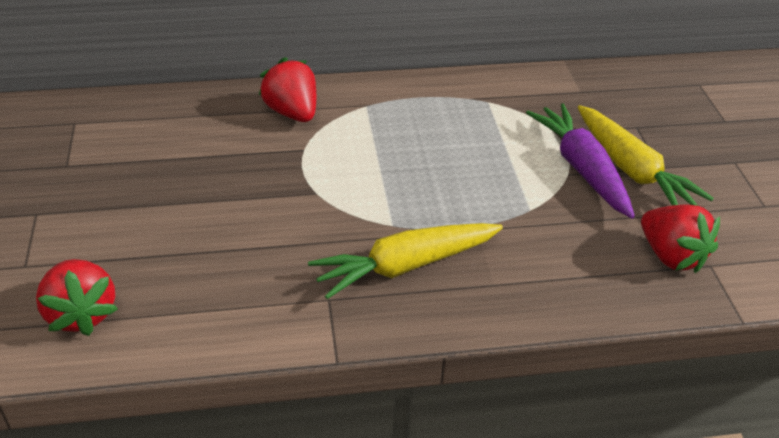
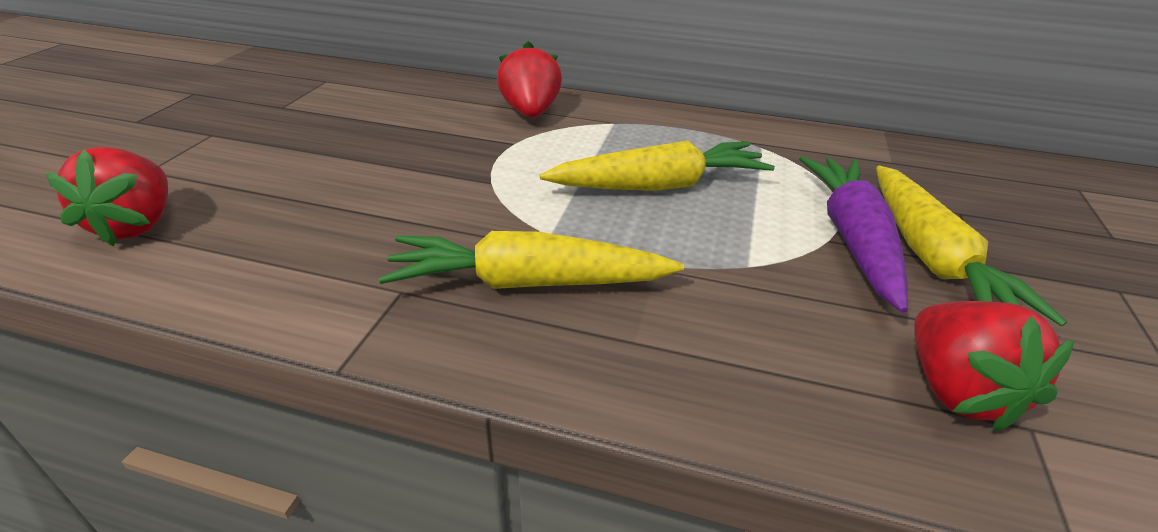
camera: 25 degrees right, 5 degrees down
none -> yellow carrot [540,140,775,191]

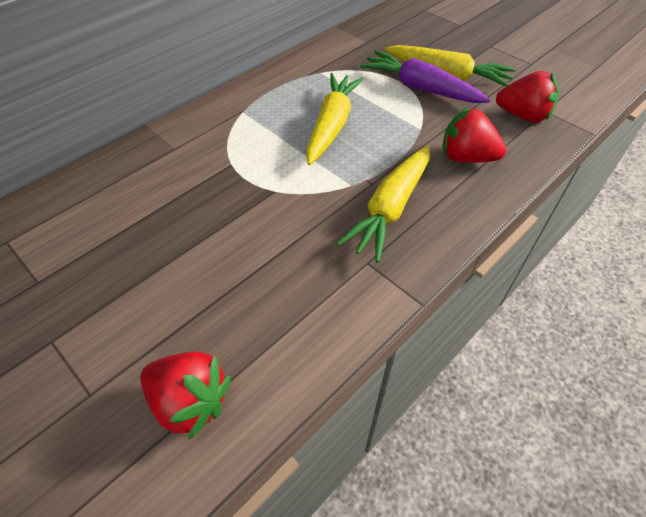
camera: 60 degrees left, 15 degrees up
red strawberry [497,41,562,118] -> red strawberry moved to [443,107,506,163]

